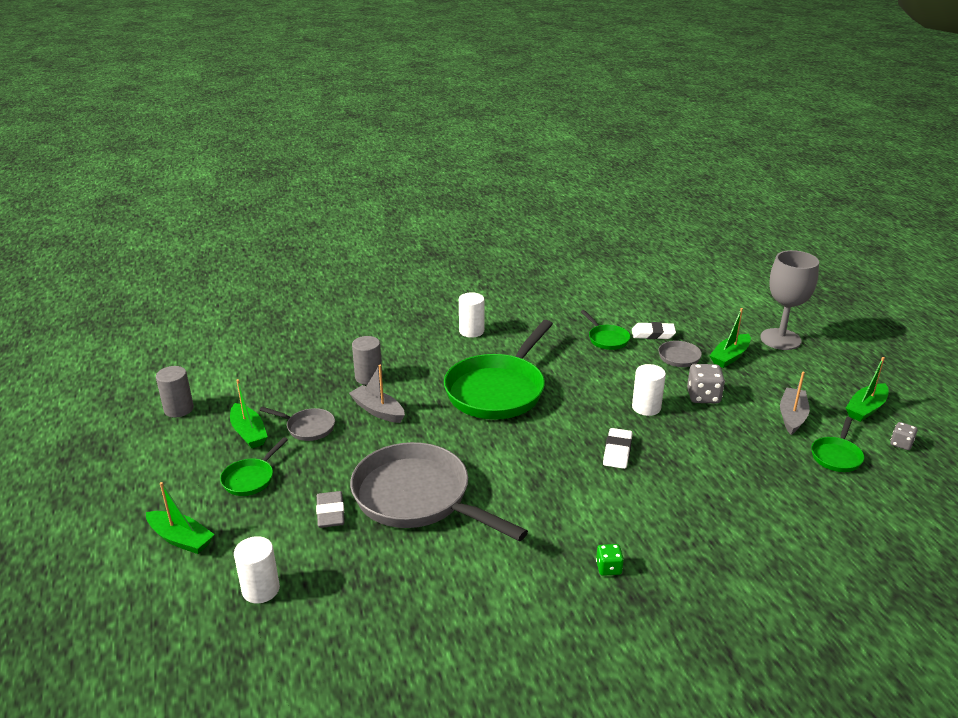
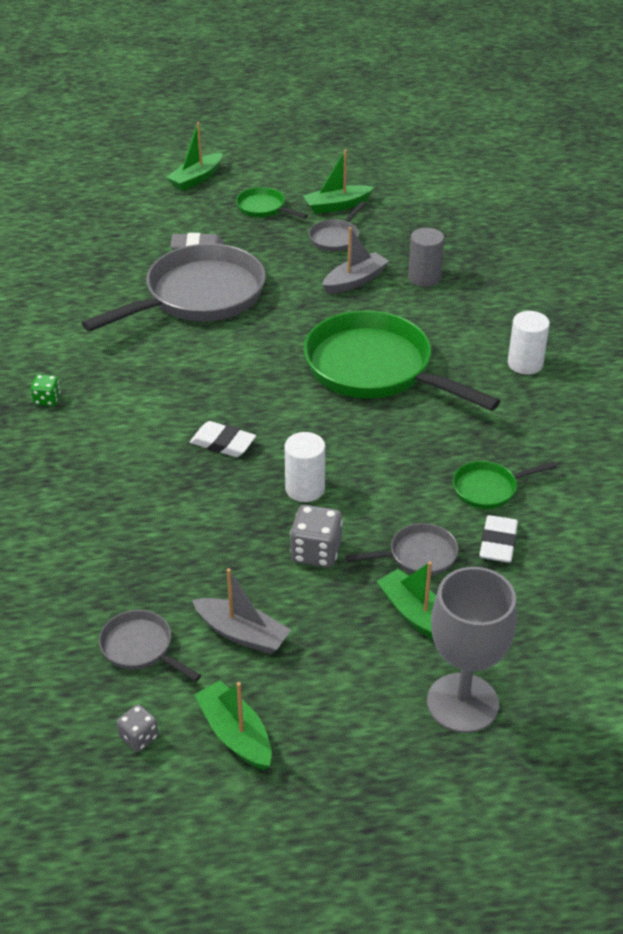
camera: 100 degrees right, 10 degrees up
grey cylinder [156,366,194,417] -> none
white cylinder [234,536,280,603] -> none
green pan [811,417,864,472] -> grey pan [99,610,201,681]

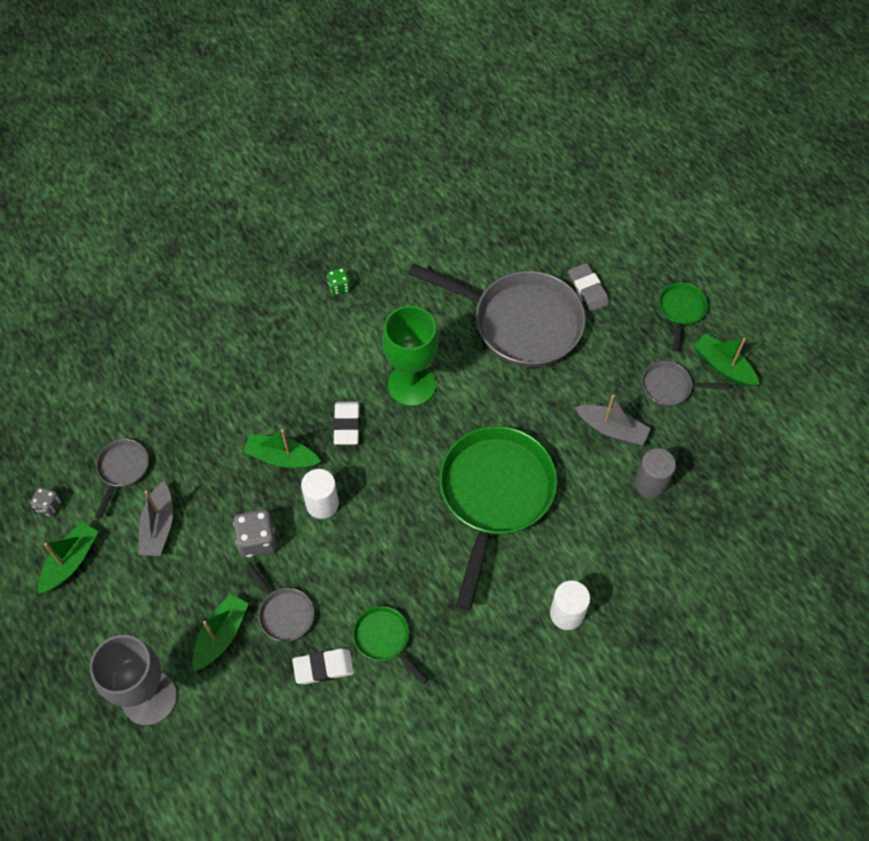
camera: 65 degrees right, 20 degrees up
green boat [166,122,222,191] -> green boat moved to [243,429,321,468]
none -> green goblet [382,306,439,406]

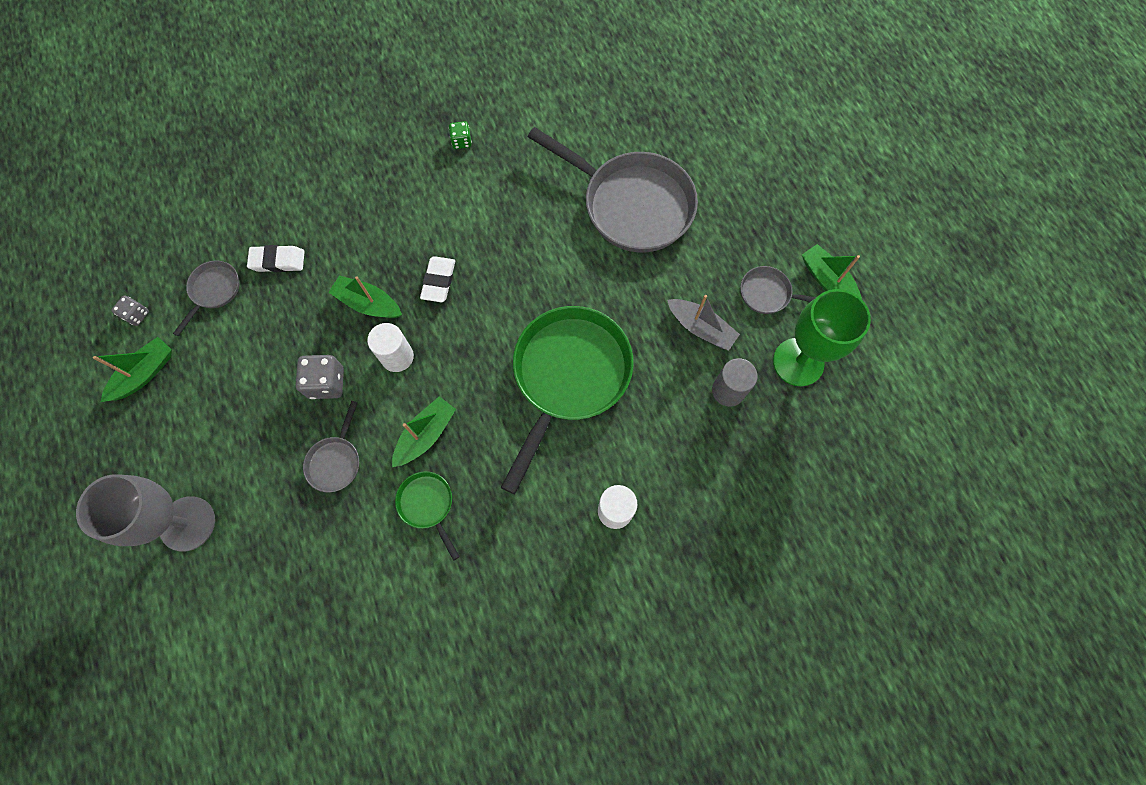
camera: 10 degrees right, 10 degrees up
grey boat [138,481,173,556] -> none
green boat [192,594,249,671] -> green boat moved to [392,396,456,467]
grey pan [245,562,314,642] -> grey pan turned 45 degrees clockwise [303,401,359,492]
white eraser [292,648,354,684] -> white eraser moved to [247,245,305,272]
green goblet [382,306,439,406] -> green goblet moved to [773,289,871,386]
grey eraser [568,263,609,312] -> none
green pan [659,282,708,351] -> none

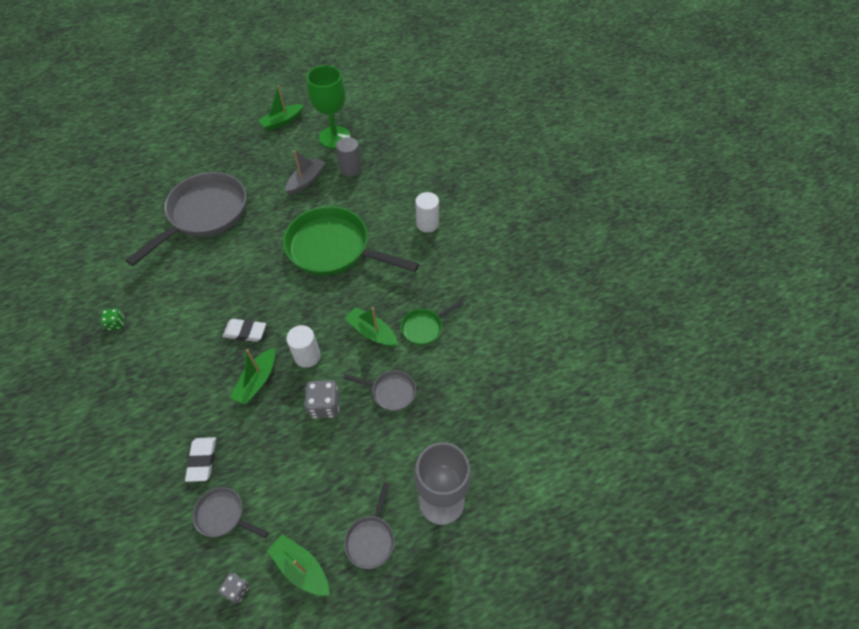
camera: 90 degrees left, 15 degrees down
grey pan [740,266,816,314] -> grey pan moved to [344,482,394,569]

